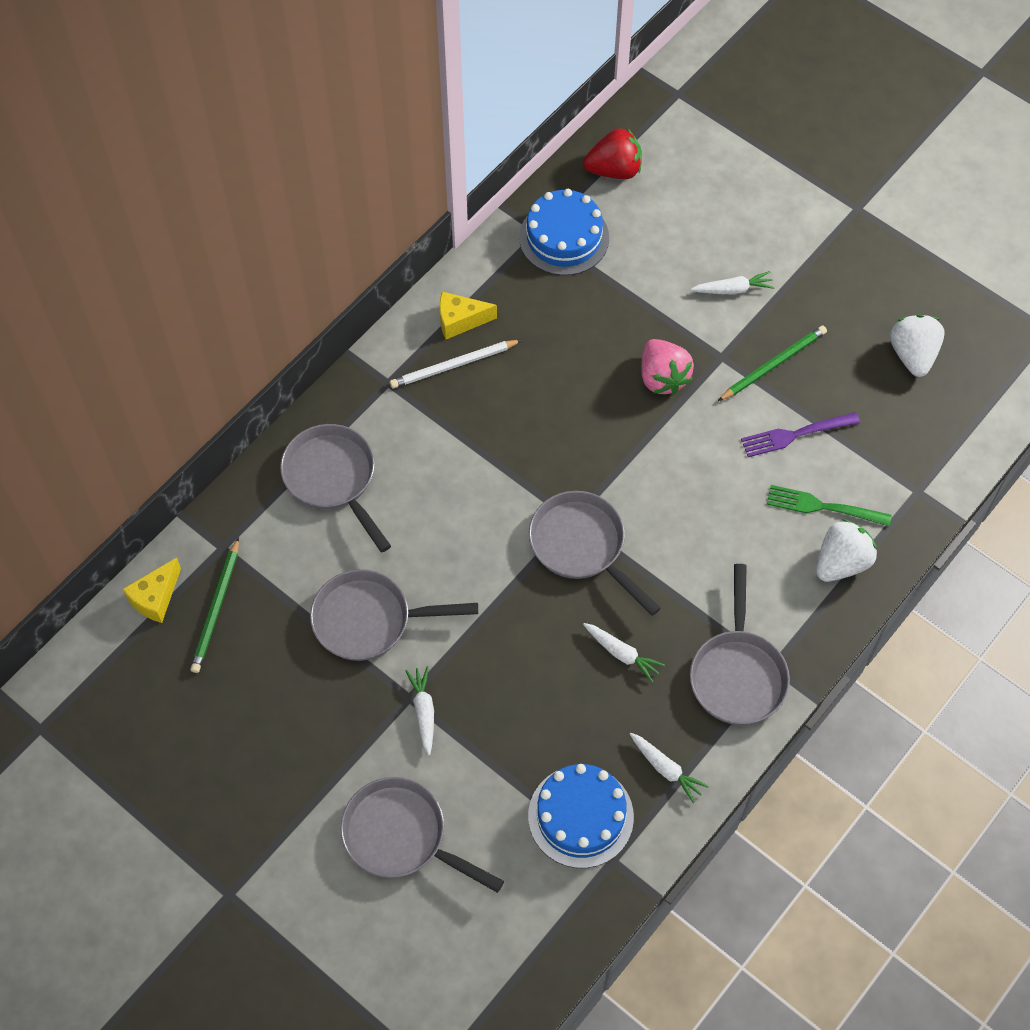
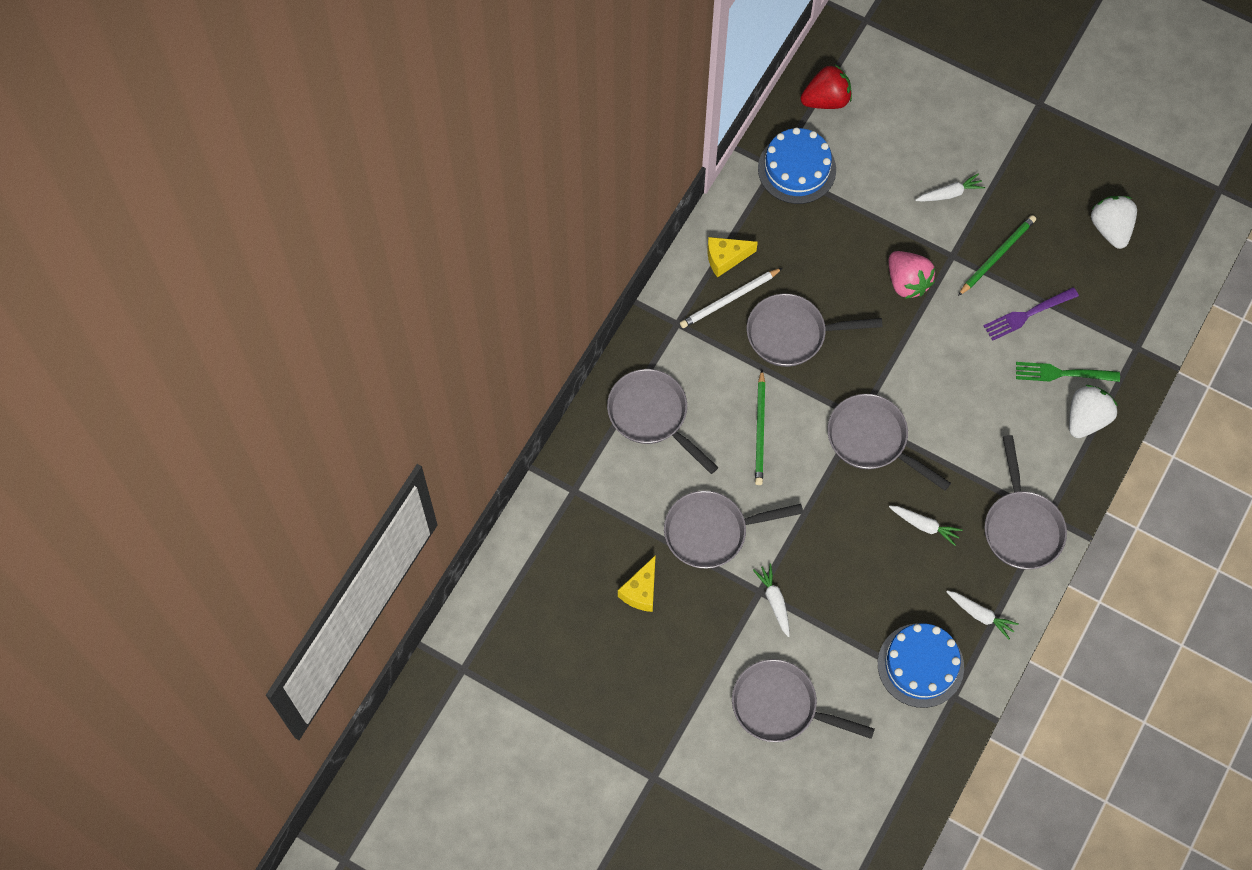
camera: 10 degrees left, 5 degrees up
yellow cheese [123,557,181,623] -> yellow cheese moved to [618,555,656,612]
green pencil [190,537,239,673] -> green pencil moved to [755,370,765,485]
none -> grey pan [747,293,883,367]

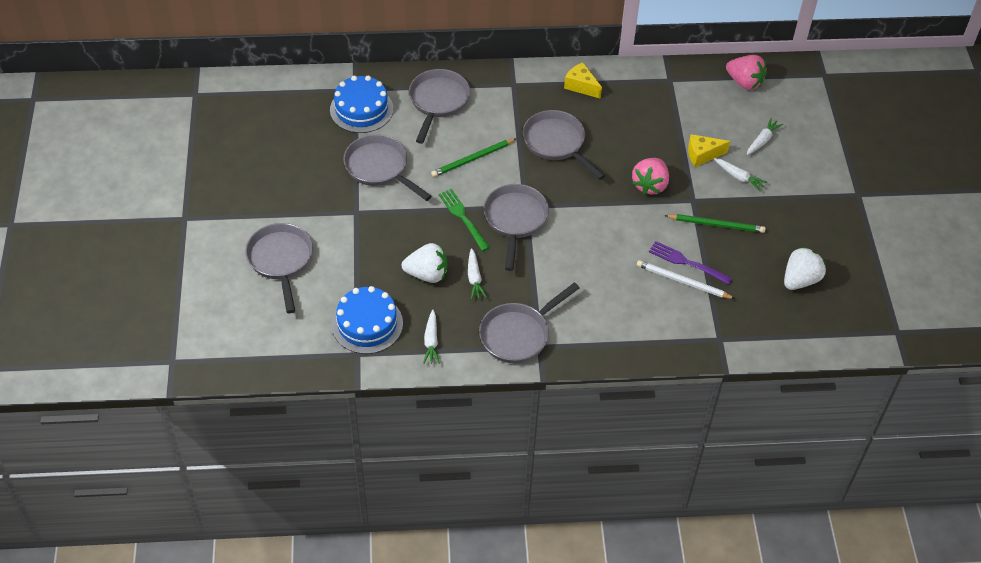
camera: 55 degrees right, 15 degrees down
yellow cheese [618,555,656,612] -> yellow cheese moved to [688,134,730,167]
white pencil [680,268,782,328] -> white pencil moved to [637,260,735,299]
white carrot [753,563,790,637] -> white carrot moved to [747,118,783,155]
blue cake [758,127,836,204] -> blue cake moved to [330,76,393,133]
red strawberry [801,65,852,109] -> pink strawberry [726,55,767,90]
green fork [1016,362,1120,382] -> green fork moved to [439,189,490,251]
white strawberry [1069,385,1118,438] -> white strawberry moved to [402,243,448,283]

